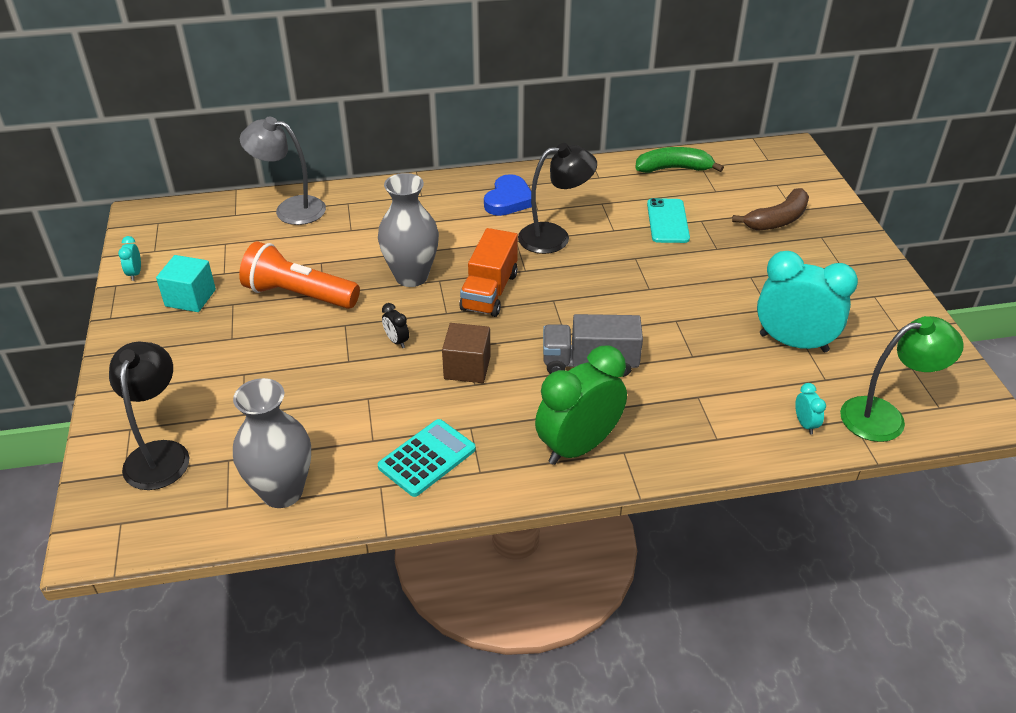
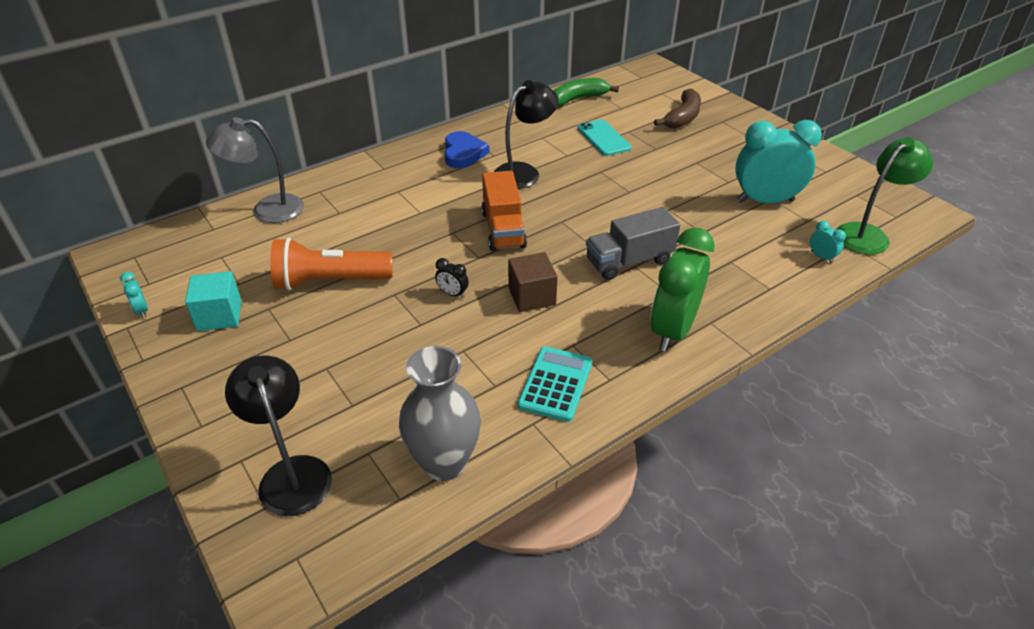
camera: 25 degrees left, 0 degrees up
grey vase [378,173,439,287] -> none

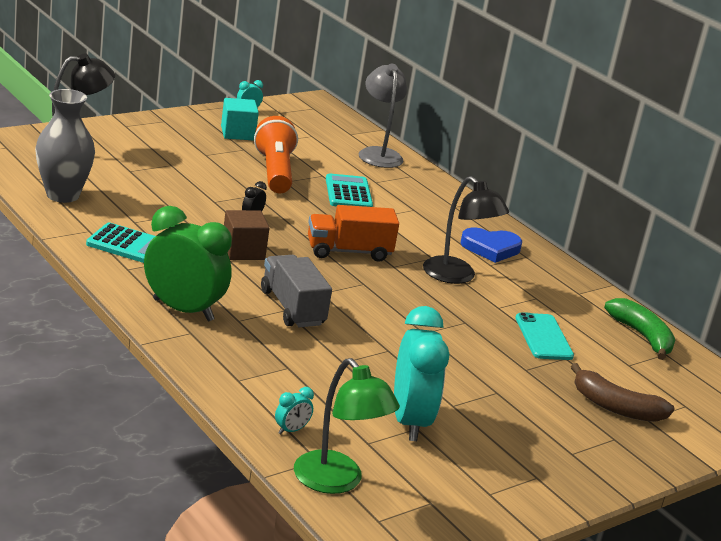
camera: 85 degrees right, 15 degrees down
turquoise phone [577,119,632,156] -> turquoise phone turned 75 degrees counterclockwise [515,312,574,360]
none -> turquoise calculator [326,173,373,207]

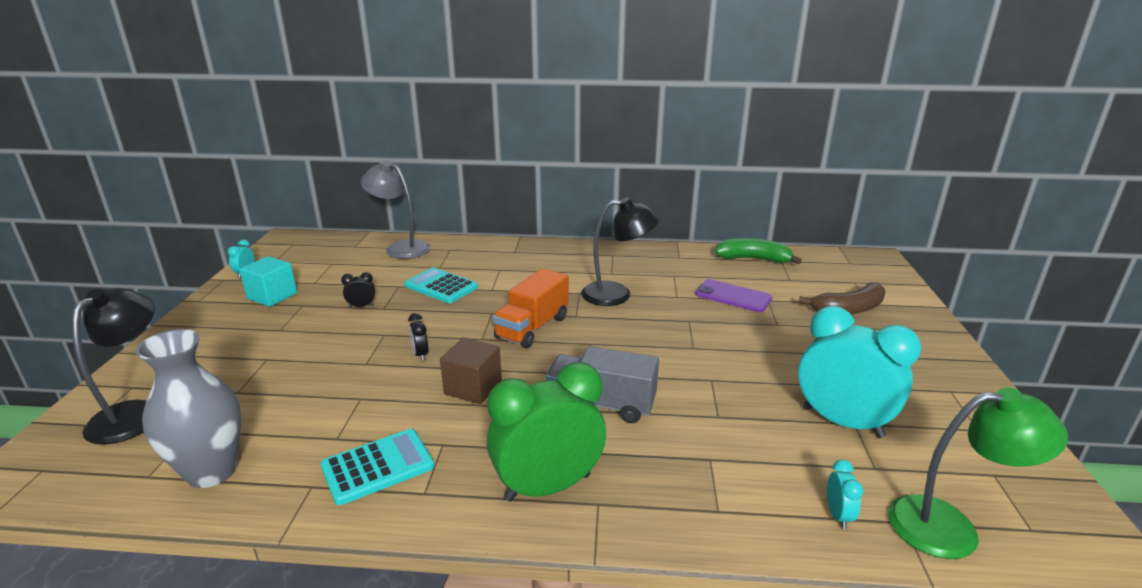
camera: 45 degrees left, 0 degrees up
orange flashlight [254,116,298,193] -> black clock [341,272,375,308]
blue heart [461,228,522,263] -> none
turquoise phone [515,312,574,360] -> purple phone [695,279,772,312]

